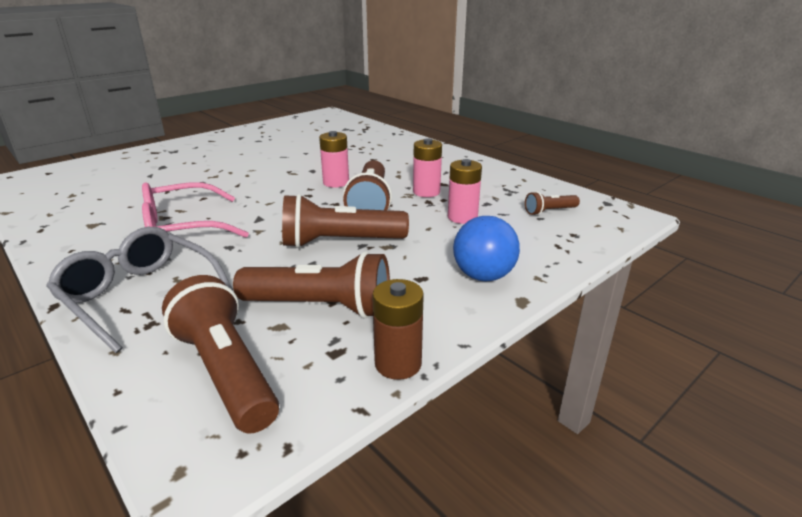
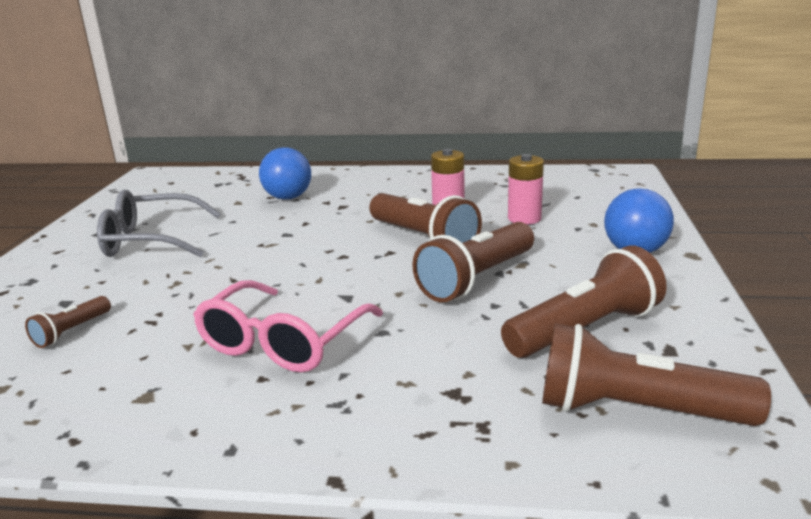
camera: 40 degrees left, 5 degrees down
grey glasses [46,227,233,353] -> grey glasses moved to [97,190,221,257]
pink battery [319,131,349,188] -> none
brown battery [372,279,424,380] -> none
brown flashlight [525,191,580,215] -> brown flashlight moved to [25,296,111,348]
none -> blue ball [259,147,311,200]

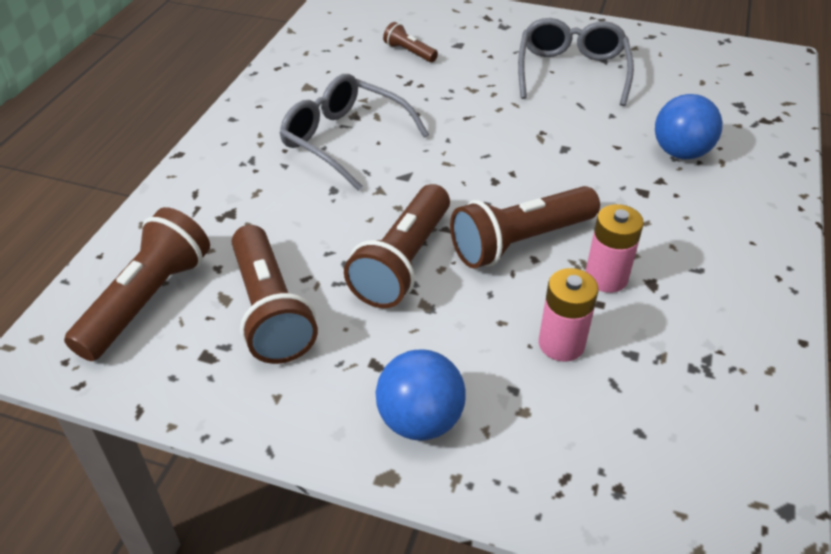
camera: 100 degrees right, 20 degrees up
pink glasses [193,280,383,372] -> grey glasses [280,74,429,191]
brown flashlight [412,222,534,302] -> brown flashlight turned 120 degrees counterclockwise [344,184,450,308]

